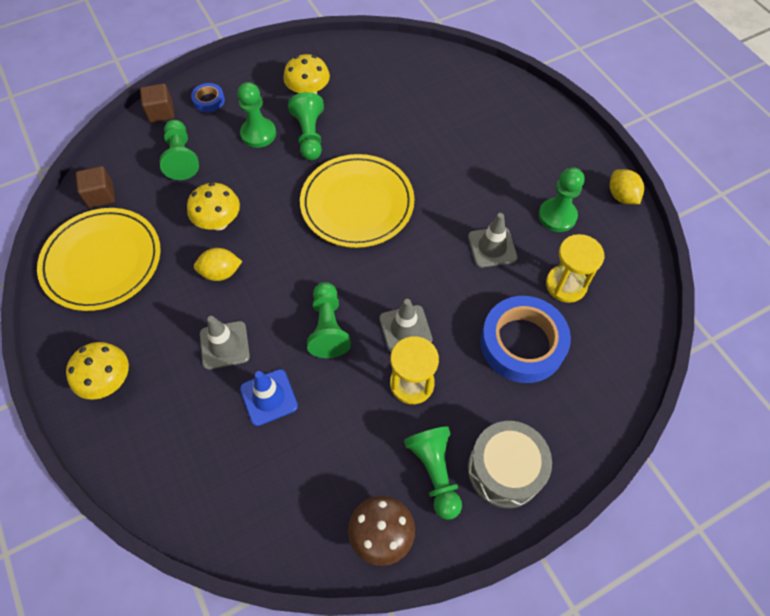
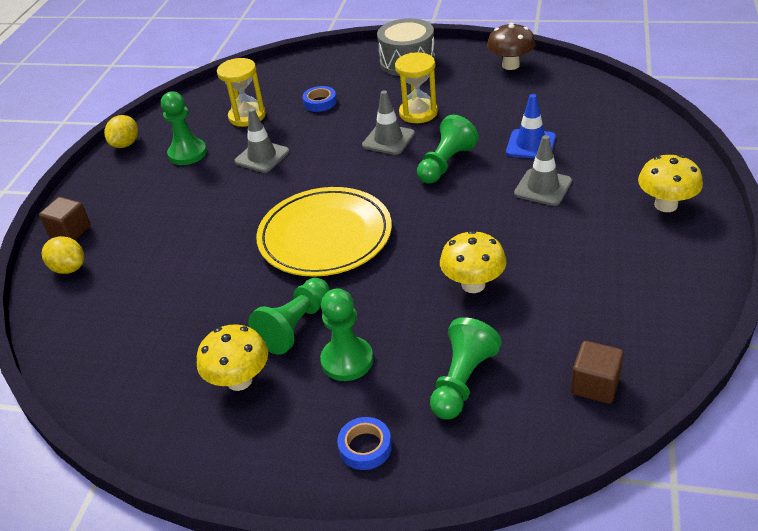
camera: 135 degrees left, 20 degrees down
yellow plate [37,208,160,311] -> none
brown cube [140,83,174,123] -> brown cube moved to [39,197,91,240]
yellow lemon [194,248,242,281] -> yellow lemon moved to [42,236,84,274]
green pawn [404,426,462,520] -> none
blue tape [480,296,571,383] -> blue tape [302,86,337,112], size x0.46

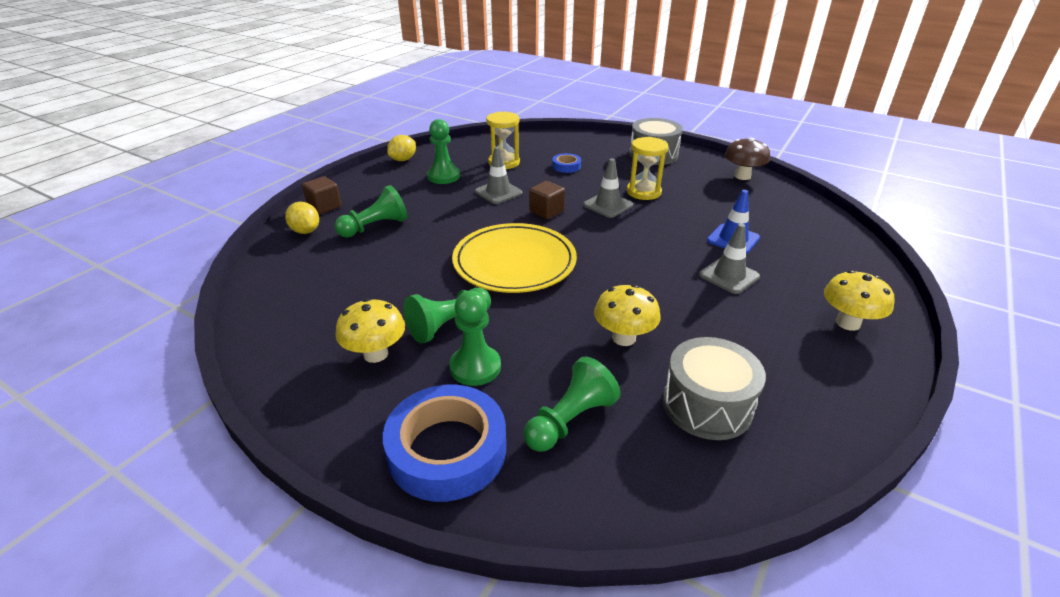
camera: 15 degrees right, 5 degrees down
blue tape [337,417,392,470] -> blue tape [383,385,506,502], size x2.18
green pawn [417,115,479,184] -> green pawn moved to [335,185,407,238]
brown cube [571,341,624,404] -> brown cube moved to [529,181,565,219]
none -> grey drum [663,337,766,440]

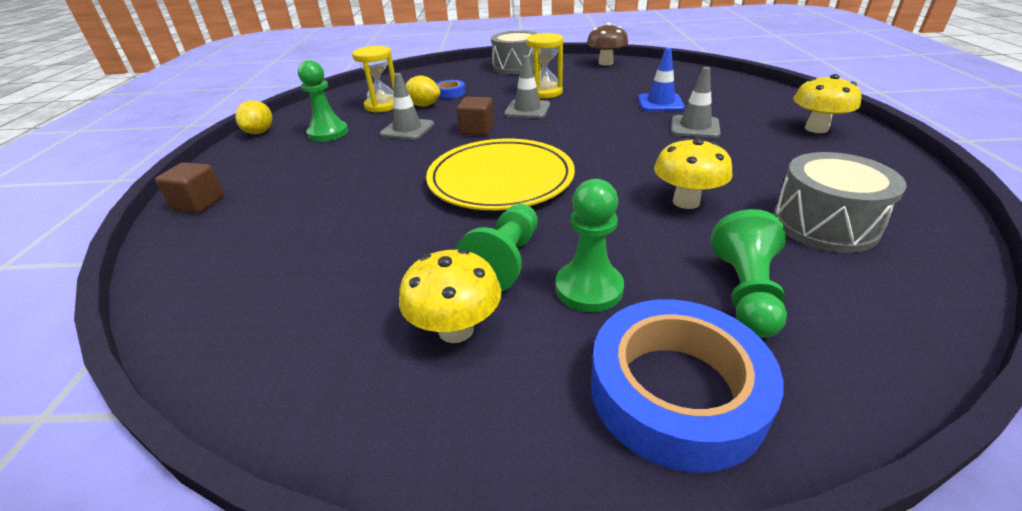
camera: 30 degrees left, 0 degrees up
yellow lemon [285,202,319,234] -> yellow lemon moved to [405,76,441,107]
green pawn [335,185,407,238] -> none

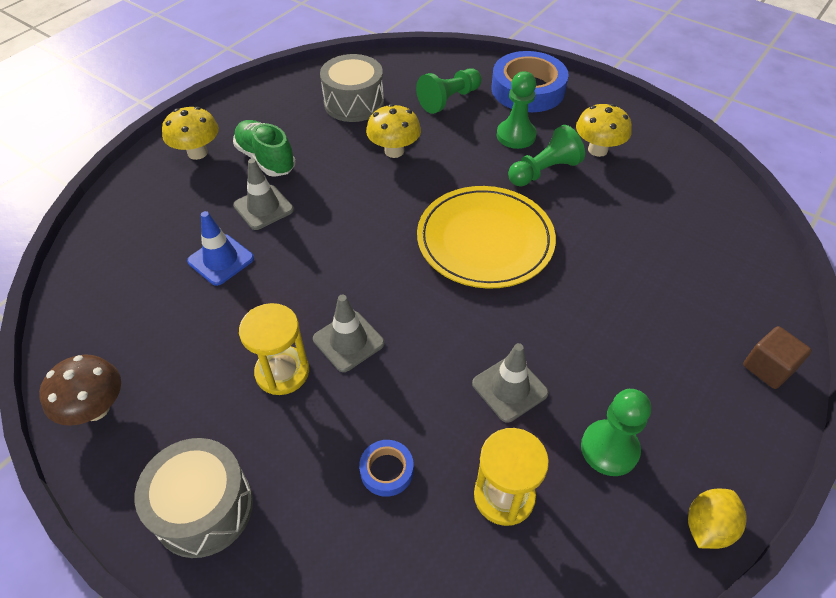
camera: 145 degrees left, 15 degrees up
yellow lemon [405,76,441,107] -> none
brown cube [457,97,494,136] -> none
none -> green shoe [233,120,295,177]

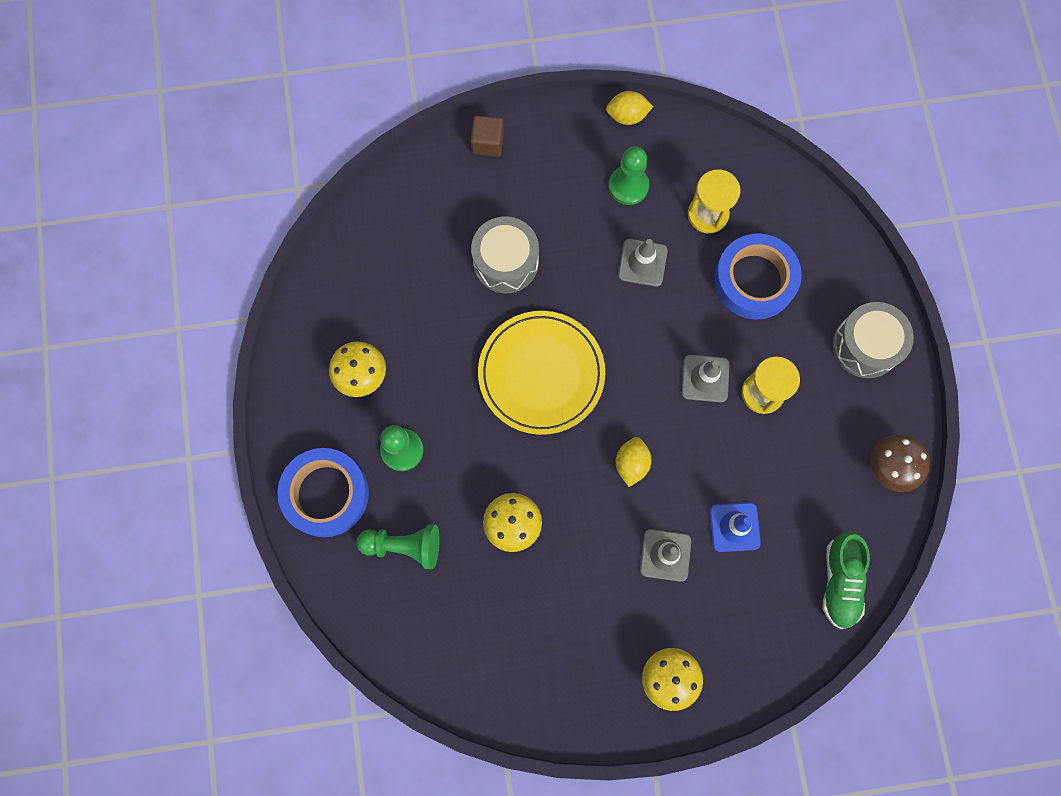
camera: 135 degrees left, 25 degrees up
green shoe [233,120,295,177] -> green shoe moved to [822,531,870,629]
grey drum [320,54,384,122] -> grey drum moved to [471,217,539,293]
blue tape [359,440,414,497] -> blue tape [714,233,802,319], size x2.18
green pawn [508,125,585,186] -> none
none -> yellow lemon [616,437,651,487]

